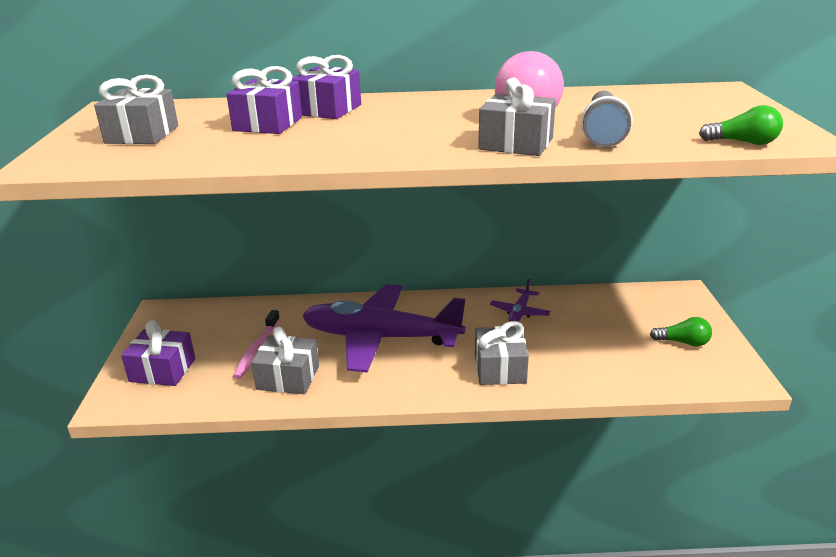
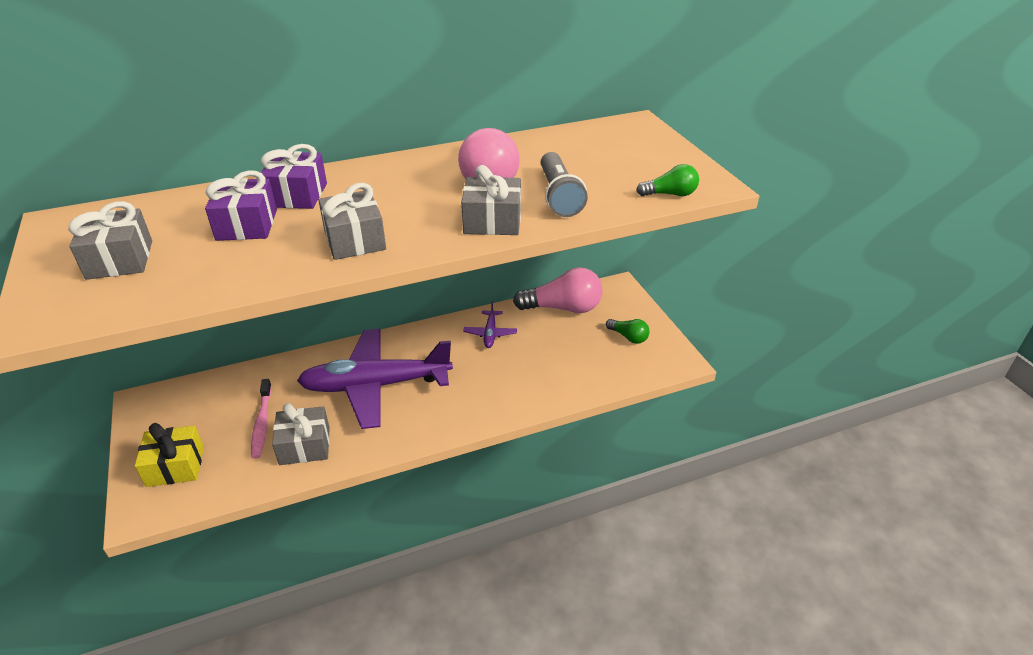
camera: 20 degrees left, 10 degrees up
purple gift [121,320,195,386] -> yellow gift [134,423,204,487]
grey gift [475,321,529,385] -> grey gift moved to [318,183,386,260]
green light bulb [650,317,712,347] -> green light bulb turned 45 degrees clockwise [606,319,650,344]
none -> pink light bulb [513,267,602,313]

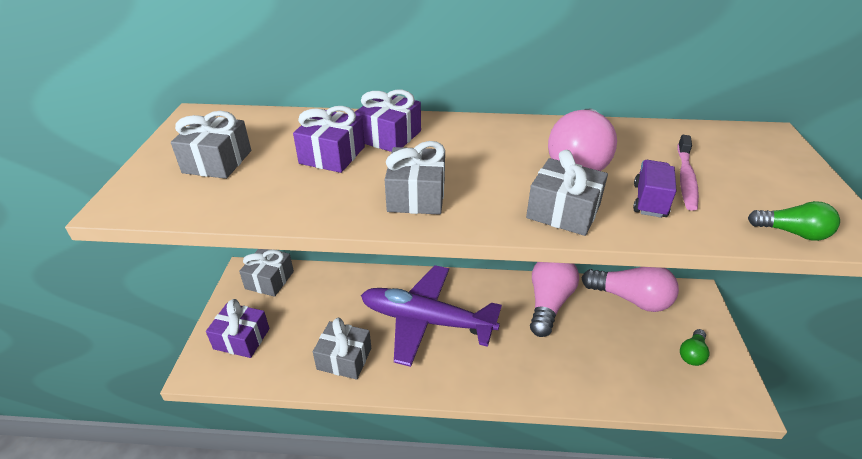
camera: 25 degrees right, 0 degrees up
yellow gift [134,423,204,487] -> purple gift [206,299,269,358]
pink toothbrush [251,379,272,459] -> pink toothbrush moved to [677,135,699,211]
purple plane [463,301,517,348] -> pink light bulb [530,262,579,337]
grey flashlight [541,152,588,217] -> purple truck [633,160,677,218]
green light bulb [606,319,650,344] -> green light bulb turned 60 degrees clockwise [680,329,709,366]
none -> grey gift [239,249,294,297]

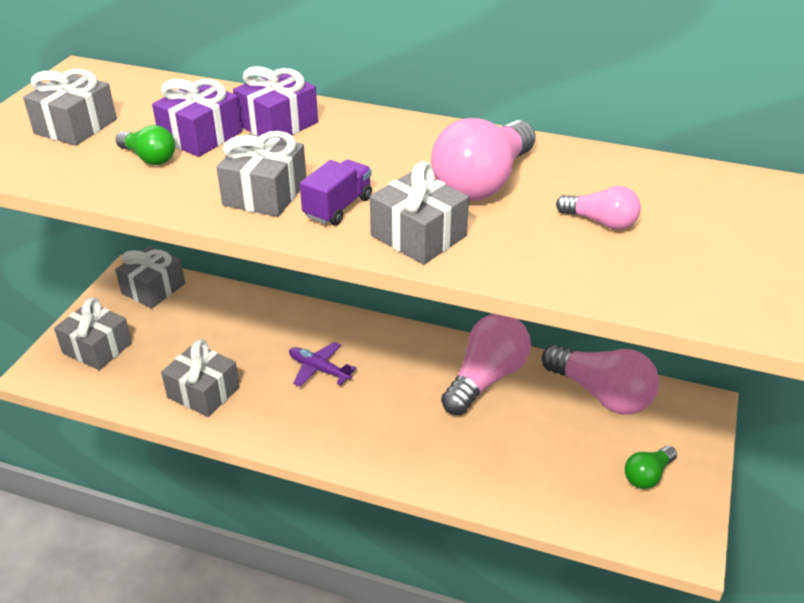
camera: 15 degrees right, 0 degrees up
purple gift [206,299,269,358] -> grey gift [54,297,132,370]
purple plane [361,265,502,367] -> purple plane [289,342,357,387], size x0.41
purple truck [633,160,677,218] -> purple truck moved to [300,160,372,226]
pink toothbrush [677,135,699,211] -> pink light bulb [556,186,641,230]
green light bulb [748,201,840,241] -> green light bulb moved to [116,125,175,165]

